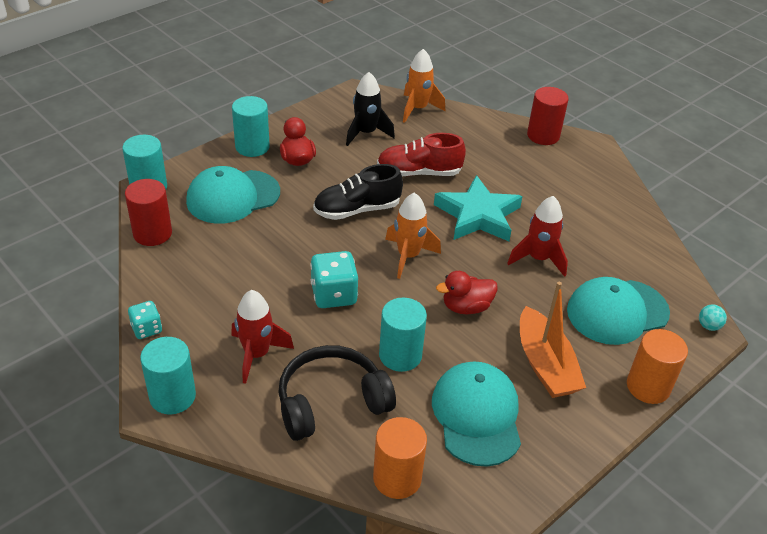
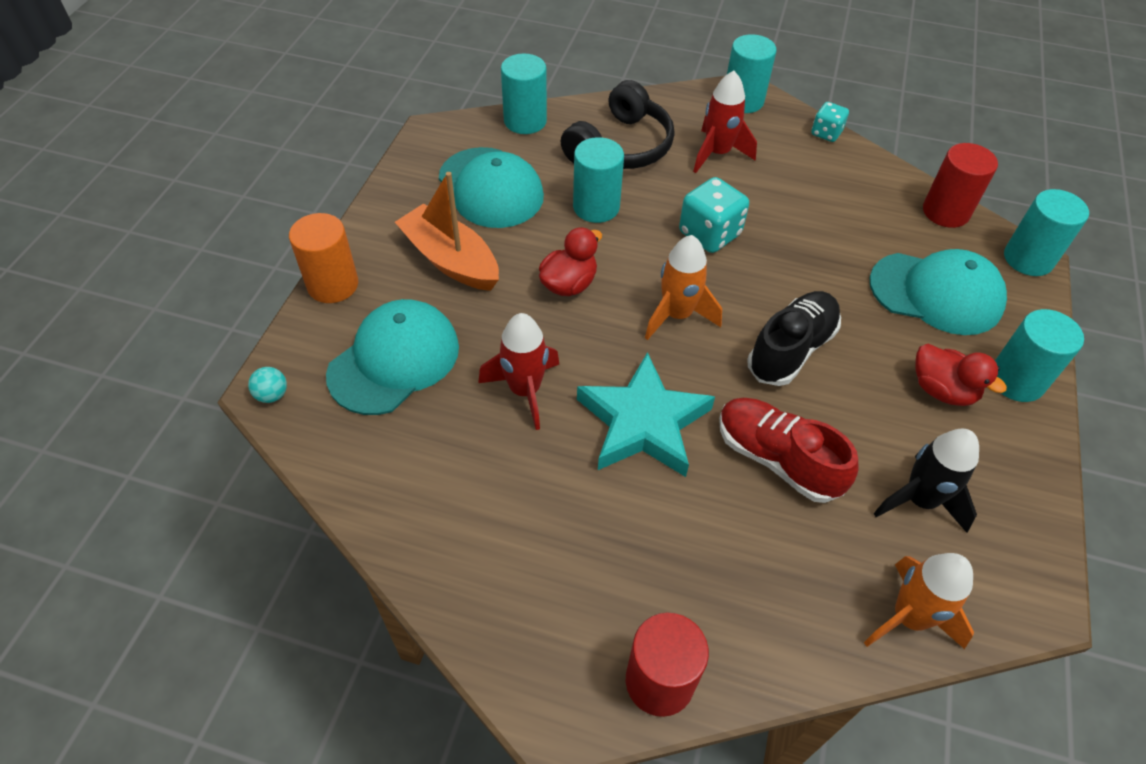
camera: 150 degrees right, 10 degrees up
turquoise cap [186,166,280,224] -> turquoise cap turned 75 degrees clockwise [869,249,1007,335]
orange cylinder [373,417,427,499] -> turquoise cylinder [501,54,547,134]
red shoe [377,133,466,177] -> red shoe turned 105 degrees counterclockwise [719,398,859,503]

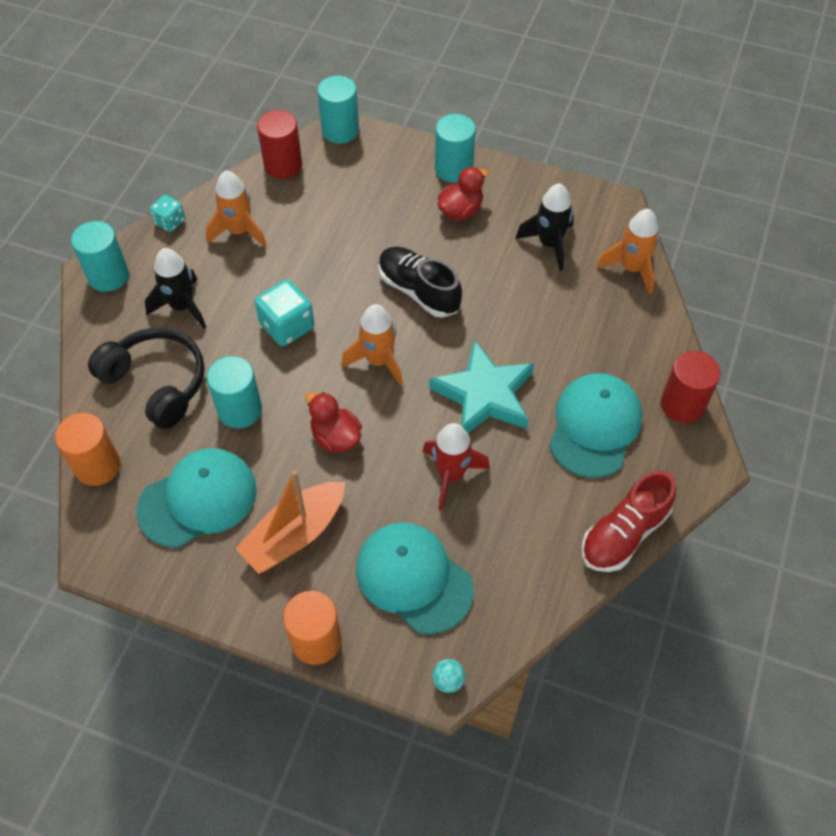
camera: 85 degrees left, 5 degrees up
turquoise cylinder [501,54,547,134] -> orange cylinder [55,413,121,486]
red rocket [693,71,757,173] -> black rocket [145,248,206,328]
red shoe [719,398,859,503] -> red shoe moved to [581,471,676,572]
turquoise cap [869,249,1007,335] -> turquoise cap moved to [549,373,642,478]
none -> orange rocket [205,171,267,248]

